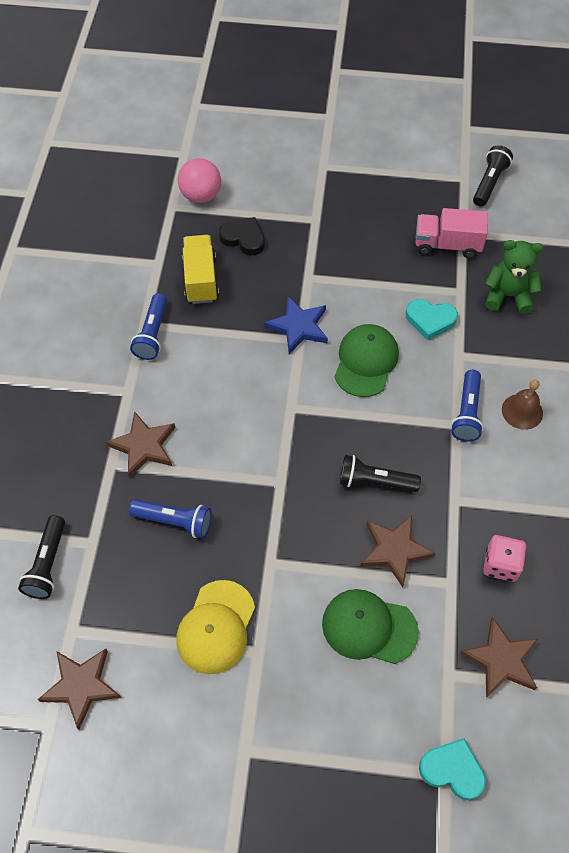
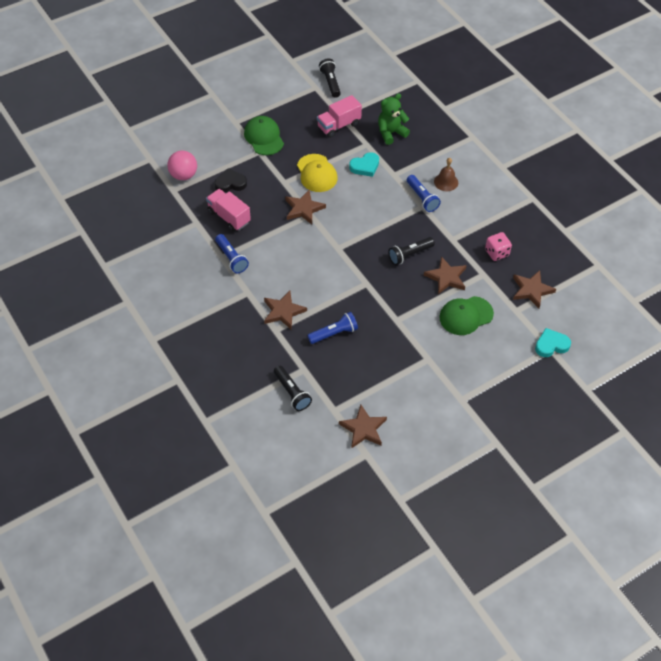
camera: 40 degrees left, 5 degrees down
yellow cap [177,580,255,674] -> yellow cap moved to [297,154,338,192]
yellow truck [182,235,219,304] -> pink truck [206,189,251,231]
blue star [264,297,328,354] -> brown star [285,190,326,224]
green cap [334,324,399,397] -> green cap moved to [244,116,284,155]

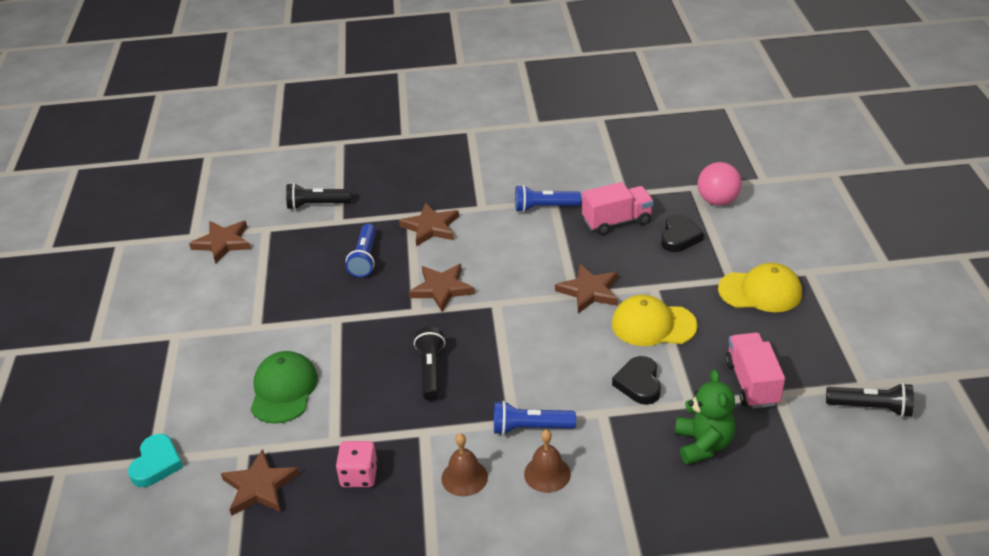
camera: 120 degrees right, 15 degrees down
green cap [244,116,284,155] -> yellow cap [718,263,802,312]
turquoise heart [349,152,379,177] -> black heart [612,356,661,405]
brown star [424,256,467,294] -> brown star moved to [409,264,475,312]
none -> brown bell [441,433,488,497]

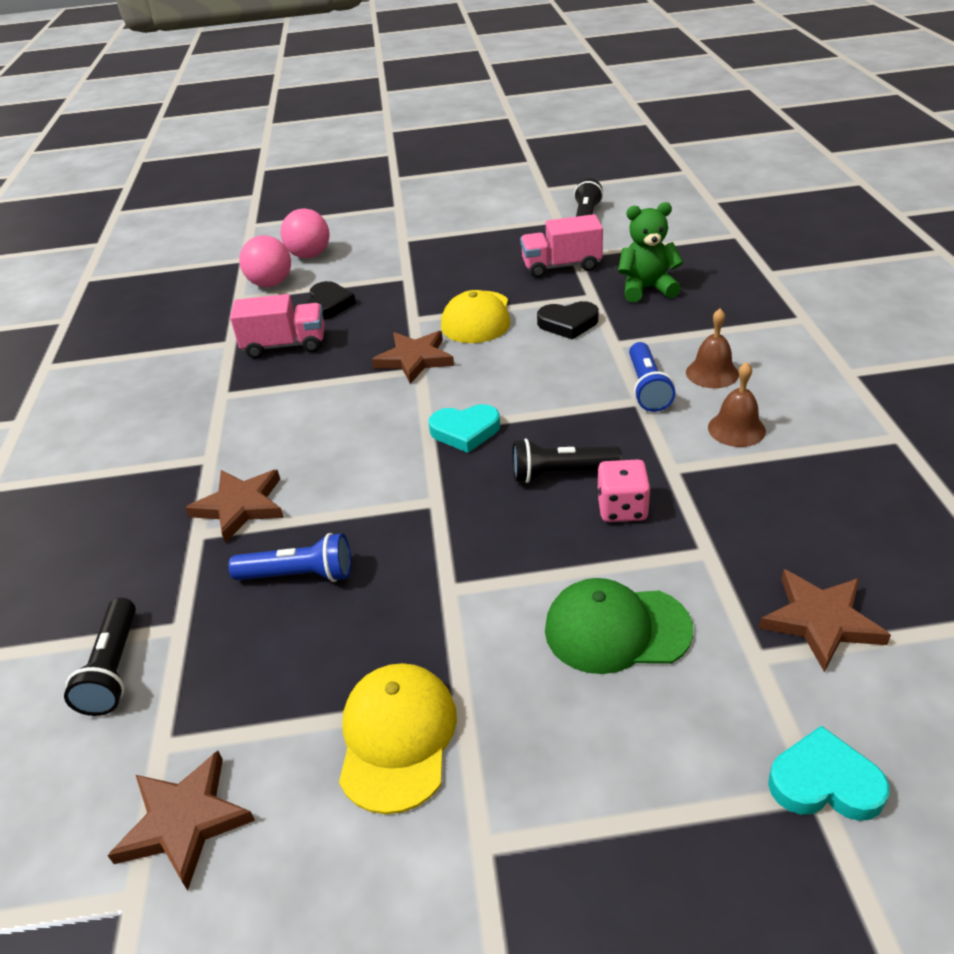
camera: 90 degrees left, 0 degrees up
pink dice [336,441,378,487] -> pink dice moved to [597,459,651,522]
brown star [409,264,475,312] -> none
blue flashlight [515,185,581,212] -> none
pink truck [582,182,654,235] -> pink truck turned 105 degrees clockwise [230,294,324,359]
black heart [661,215,704,252] -> black heart turned 75 degrees clockwise [306,281,356,320]
yellow cap [718,263,802,312] -> yellow cap moved to [339,663,457,814]
none -> pink ball [281,209,329,258]
none -> turquoise heart [428,404,500,453]

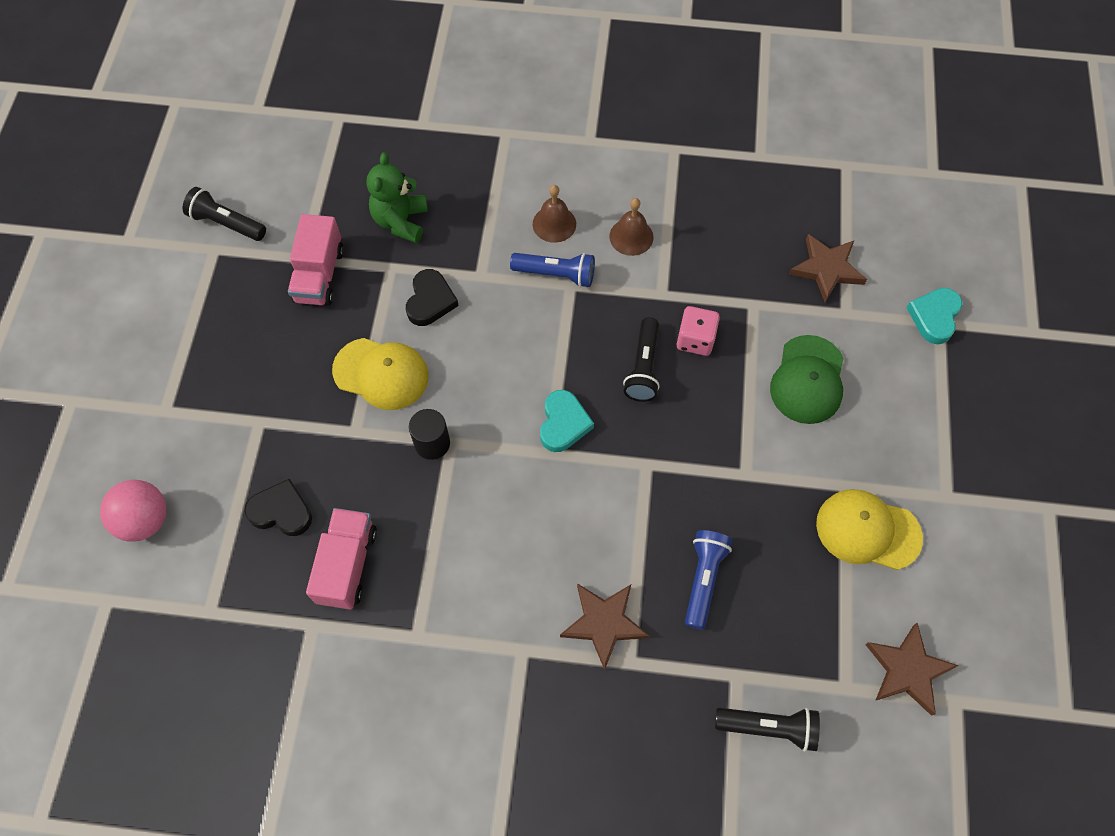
camera: 80 degrees left, 25 degrees up
pink ball [239,235,291,287] -> none
brown star [372,331,454,384] -> black cylinder [409,409,450,460]

